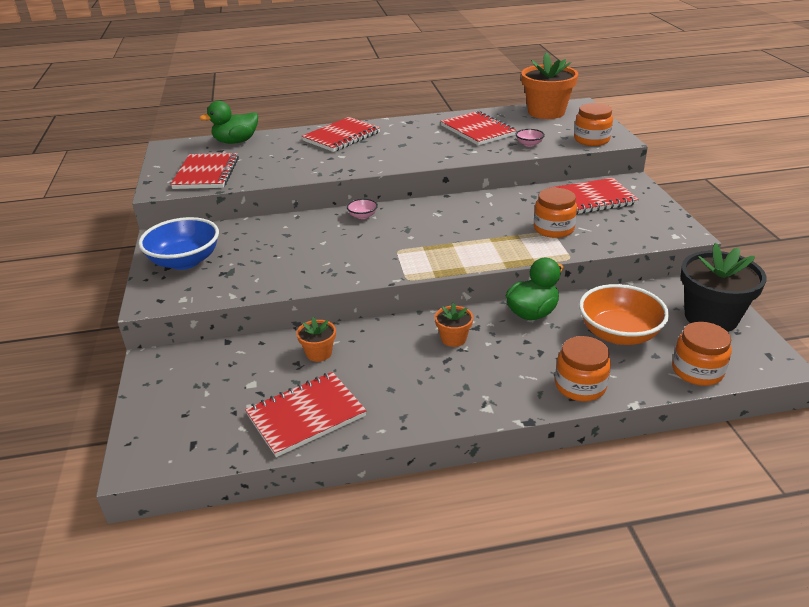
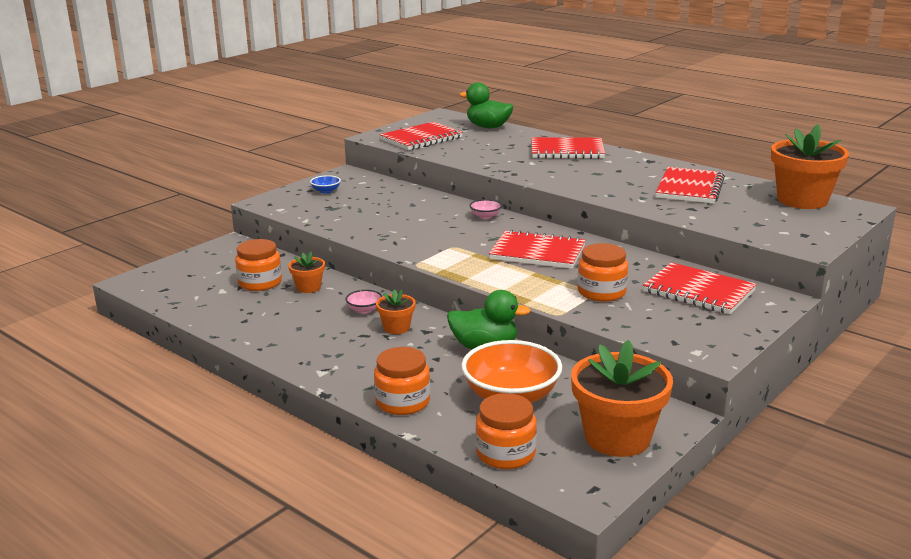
camera: 50 degrees right, 10 degrees down
blue bowl [138,217,219,270] -> blue bowl [310,175,341,194], size x0.44
red notebook [245,372,367,457] -> red notebook moved to [489,229,586,269]
pink bowl [516,129,545,147] -> pink bowl moved to [345,290,382,314]
orange jar [574,103,613,146] -> orange jar moved to [235,239,282,291]
black flower pot [681,243,767,332] -> orange flower pot [571,340,673,457]

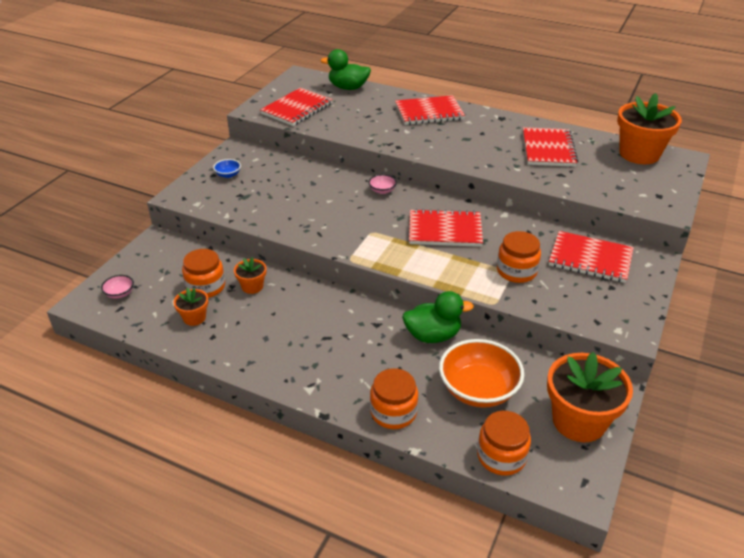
camera: 15 degrees left, 15 degrees up
pink bowl [345,290,382,314] -> pink bowl moved to [101,275,134,299]
orange flower pot [376,289,415,334] -> orange flower pot moved to [173,288,208,326]

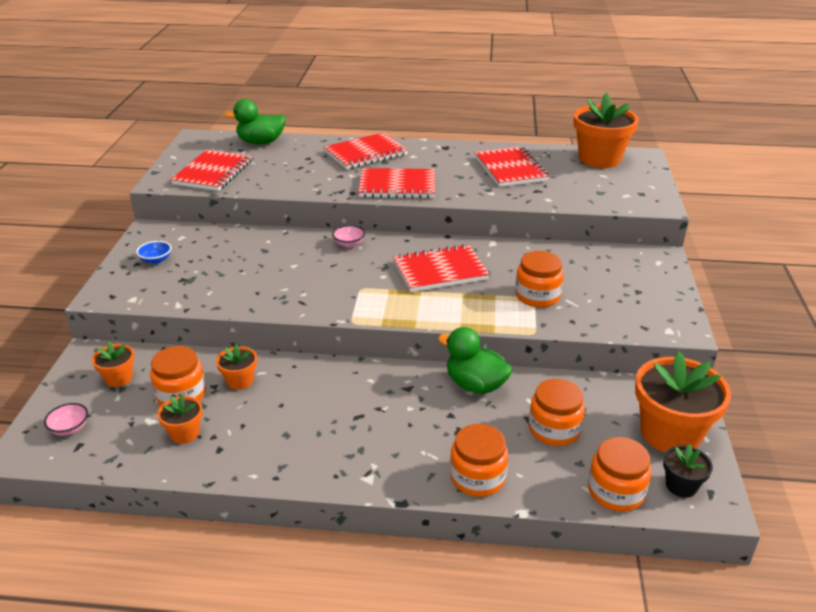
camera: 20 degrees left, 5 degrees down
green duck [402,291,474,343] -> green duck turned 120 degrees counterclockwise [438,327,513,394]
orange bowl [439,339,524,408] -> orange jar [529,379,585,446]
red notebook [549,231,634,283] -> red notebook moved to [358,168,435,198]
none -> orange flower pot [92,342,134,387]
none -> black flower pot [663,444,713,498]

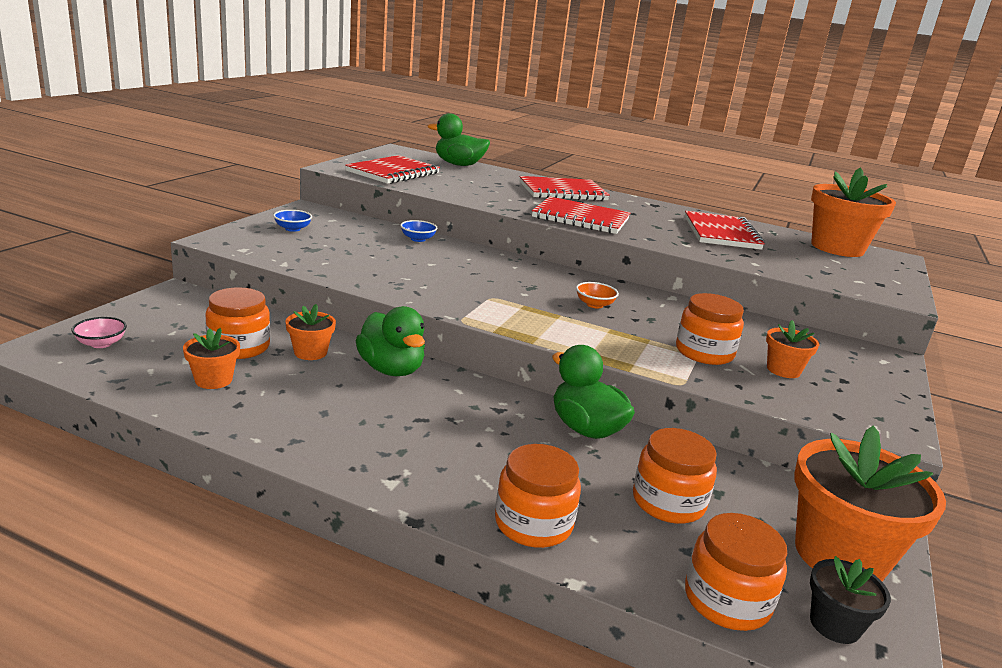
camera: 15 degrees right, 10 degrees down
orange flower pot [92,342,134,387] -> orange flower pot moved to [766,320,819,378]
pink bowl [332,225,365,247] -> none
red notebook [393,244,490,292] -> orange bowl [576,282,619,309]
none -> green duck [356,306,425,376]
none -> blue bowl [400,220,438,242]

